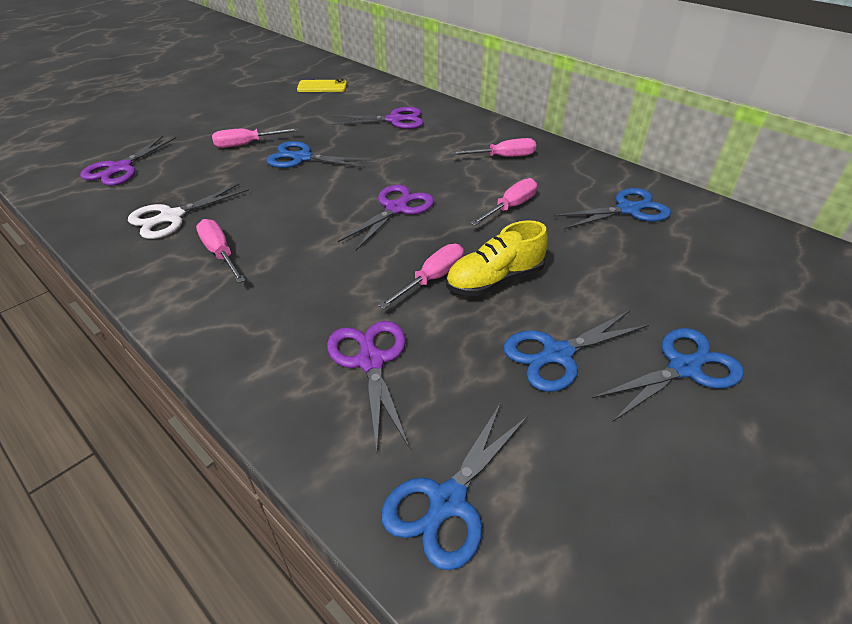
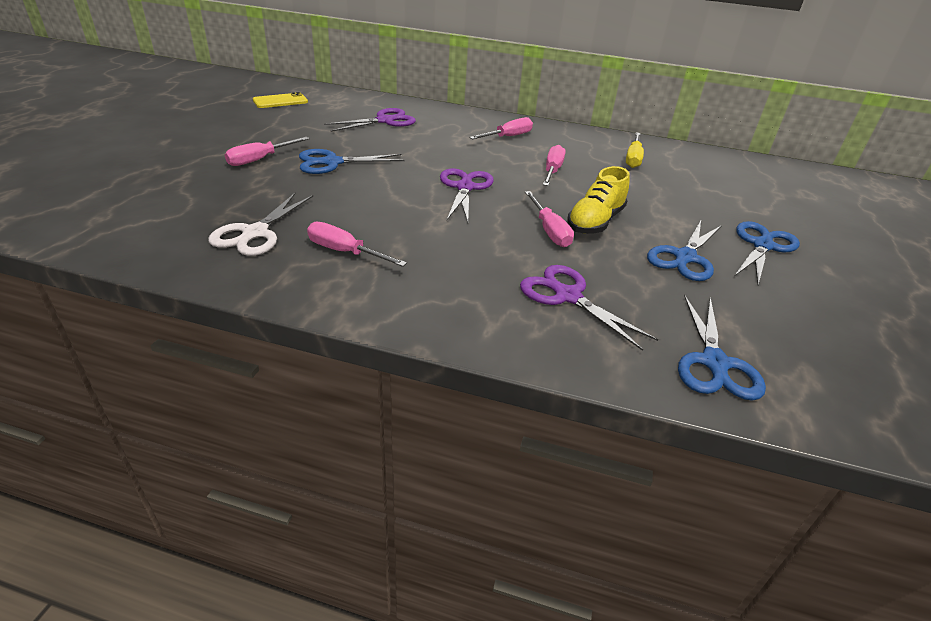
camera: 30 degrees left, 5 degrees down
purple scissors [80,136,176,186] -> none
pink screwdriver [378,244,464,309] -> pink screwdriver turned 150 degrees clockwise [525,191,574,247]
blue scissors [554,188,671,229] -> yellow screwdriver [626,132,644,168]

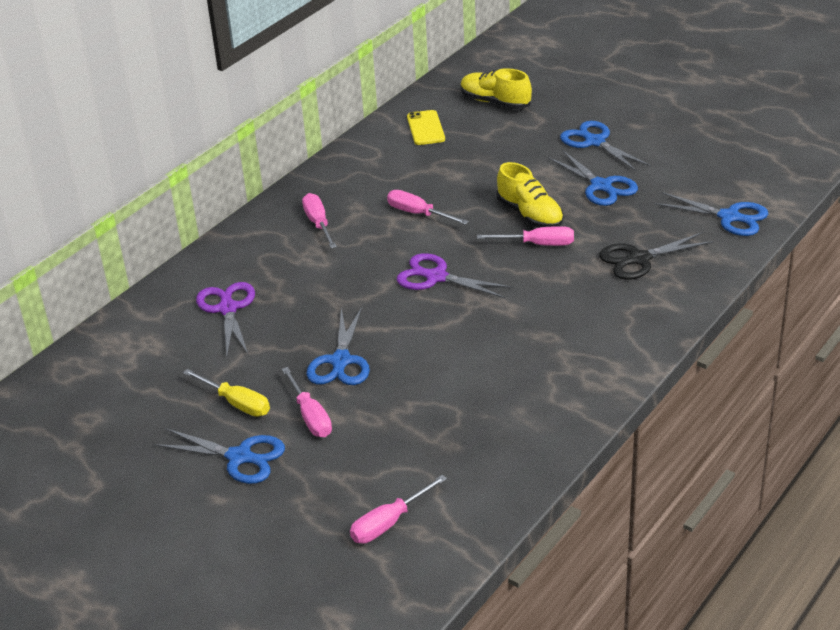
camera: 65 degrees left, 0 degrees up
white scissors [208,193,313,256] -> none
yellow phone [253,92,308,108] -> yellow phone moved to [407,110,445,145]
pink screwdriver [307,222,407,267] -> pink screwdriver moved to [350,475,447,543]
purple scissors [520,265,658,351] -> black scissors [599,232,714,280]
yellow screwdriver [626,132,644,168] -> yellow screwdriver moved to [183,369,270,417]
none -> blue scissors [154,428,285,484]
none -> yellow shoe [461,68,532,109]

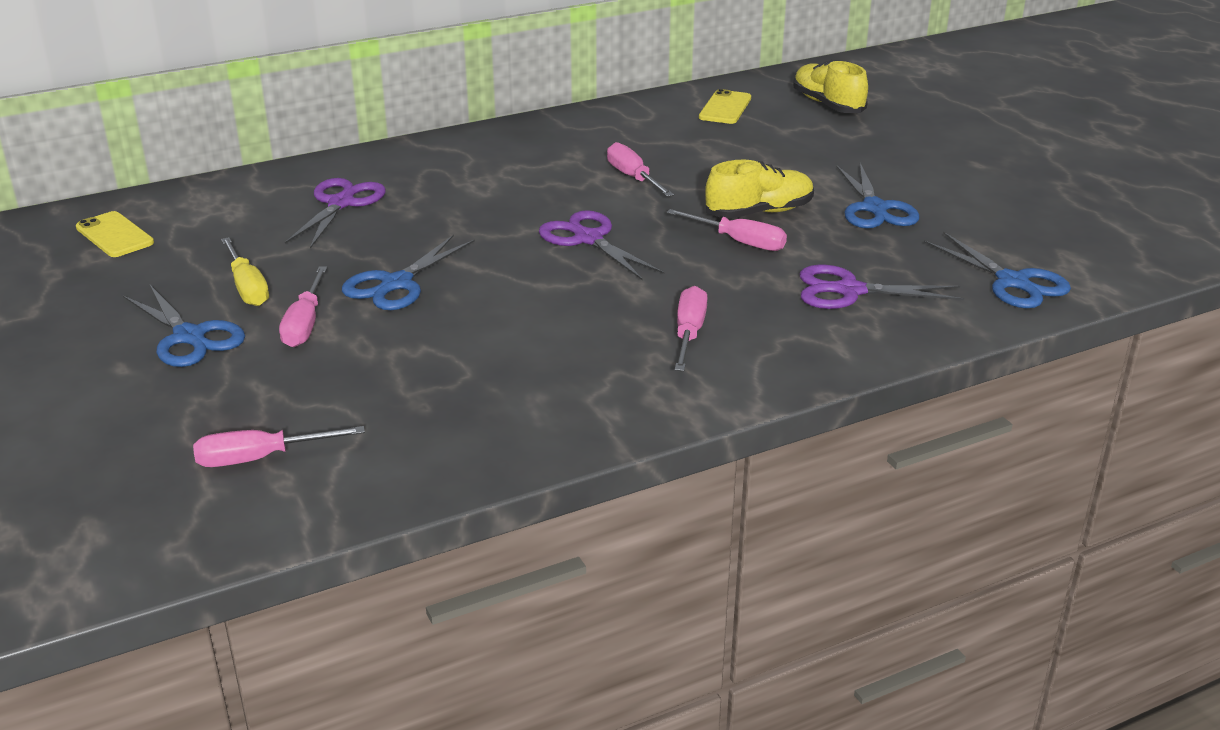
camera: 25 degrees right, 5 degrees down
pink screwdriver [302,193,337,249] -> pink screwdriver moved to [675,286,708,371]
yellow shoe [496,162,564,228] -> yellow shoe turned 105 degrees counterclockwise [705,160,814,219]
blue scissors [560,121,651,172] -> none
black scissors [599,232,714,280] -> purple scissors [800,265,964,309]
none -> yellow phone [76,211,154,257]

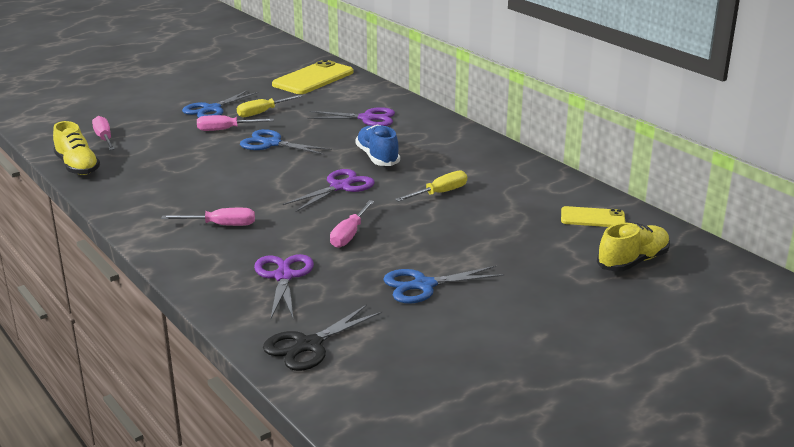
camera: 80 degrees right, 5 degrees down
yellow phone [76,211,154,257] -> yellow phone [272,60,353,94], size x1.77
pink screwdriver [607,142,674,197] -> yellow screwdriver [395,170,467,202]
yellow shoe [705,160,814,219] -> yellow shoe moved to [53,121,100,175]
blue scissors [924,232,1071,308] -> black scissors [263,305,382,371]
none -> blue shoe [355,125,400,166]

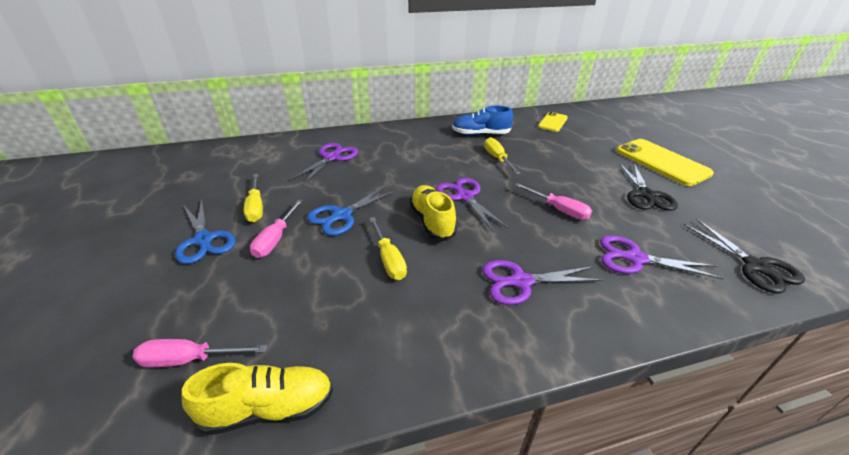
camera: 70 degrees left, 10 degrees up
pink screwdriver [161,208,255,226] -> purple scissors [482,260,603,305]
yellow phone [272,60,353,94] -> yellow phone moved to [616,139,714,186]
blue shoe [355,125,400,166] -> blue shoe moved to [452,106,513,135]
blue scissors [383,266,504,304] -> black scissors [619,163,678,211]
yellow shoe [597,223,670,272] -> yellow shoe moved to [409,185,457,241]
none -> yellow screwdriver [369,217,407,280]

